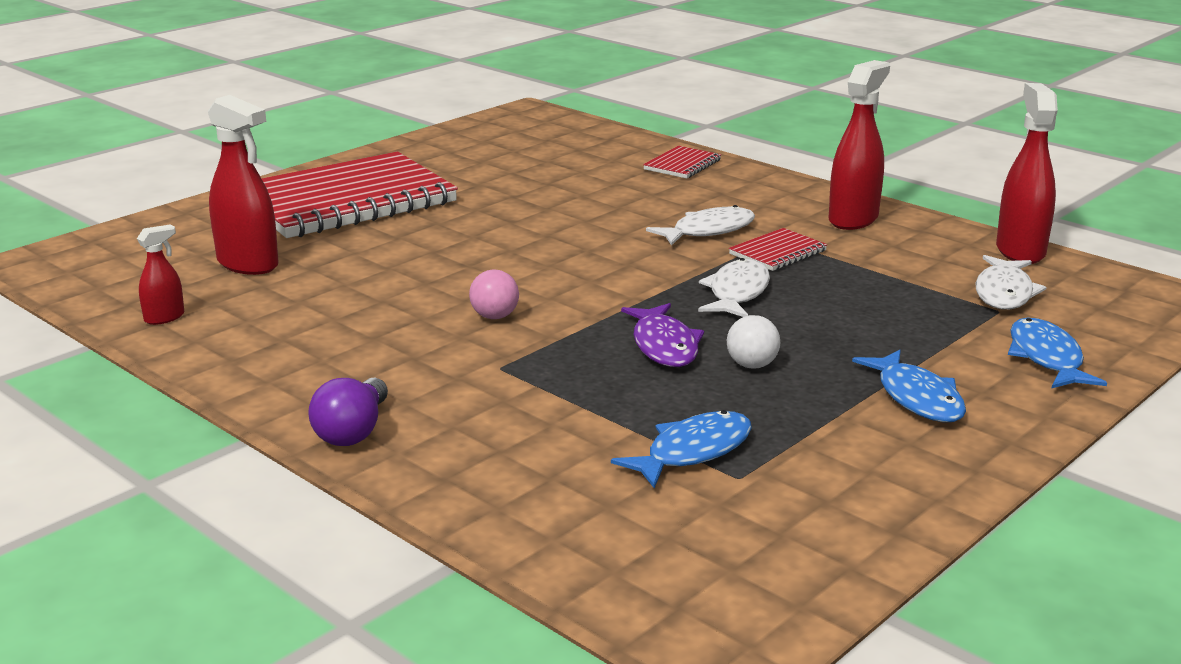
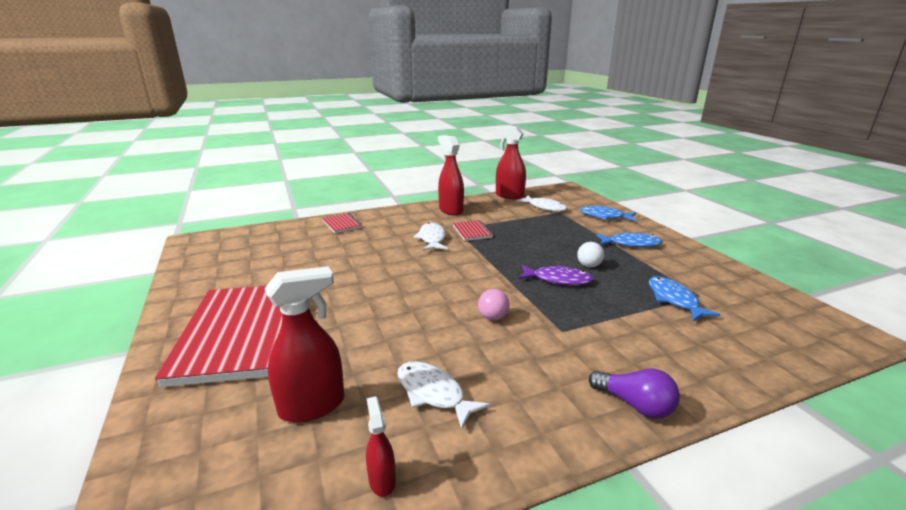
camera: 65 degrees left, 0 degrees up
white fish [698,258,770,317] -> white fish moved to [397,361,490,429]

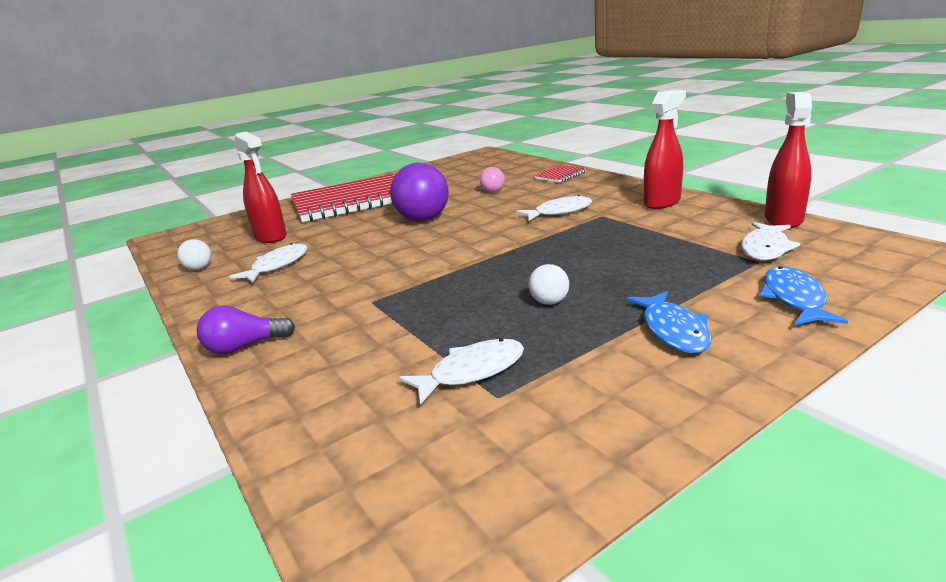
camera: 80 degrees right, 0 degrees up
red spray bottle [366,396,396,497] -> white ball [177,239,211,270]
red notebook [453,220,493,241] -> none
pink ball [478,289,509,320] -> pink ball moved to [480,167,505,192]
purple fish [519,265,594,285] -> none
purple light bulb [589,369,680,419] -> purple light bulb turned 45 degrees clockwise [197,305,295,354]
blue fish [648,277,721,321] -> white fish [399,338,524,405]
none -> purple ball [390,163,449,222]

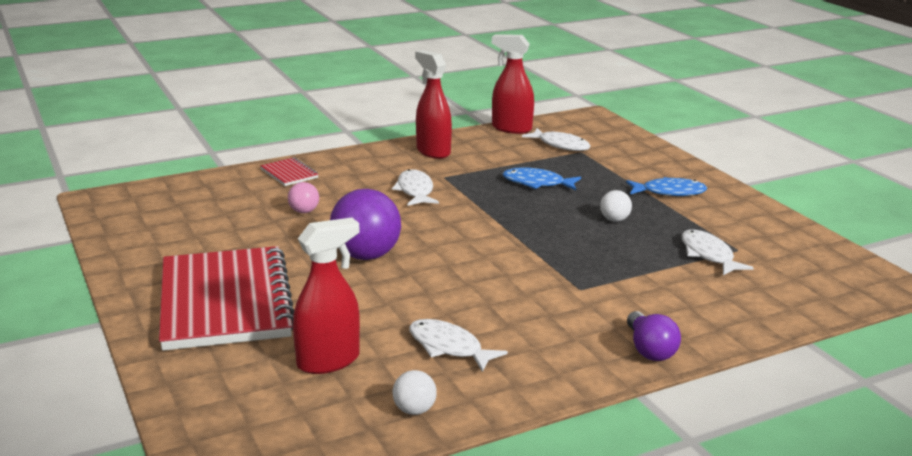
camera: 85 degrees left, 0 degrees up
blue fish [759,266,848,325] -> blue fish moved to [503,167,581,190]

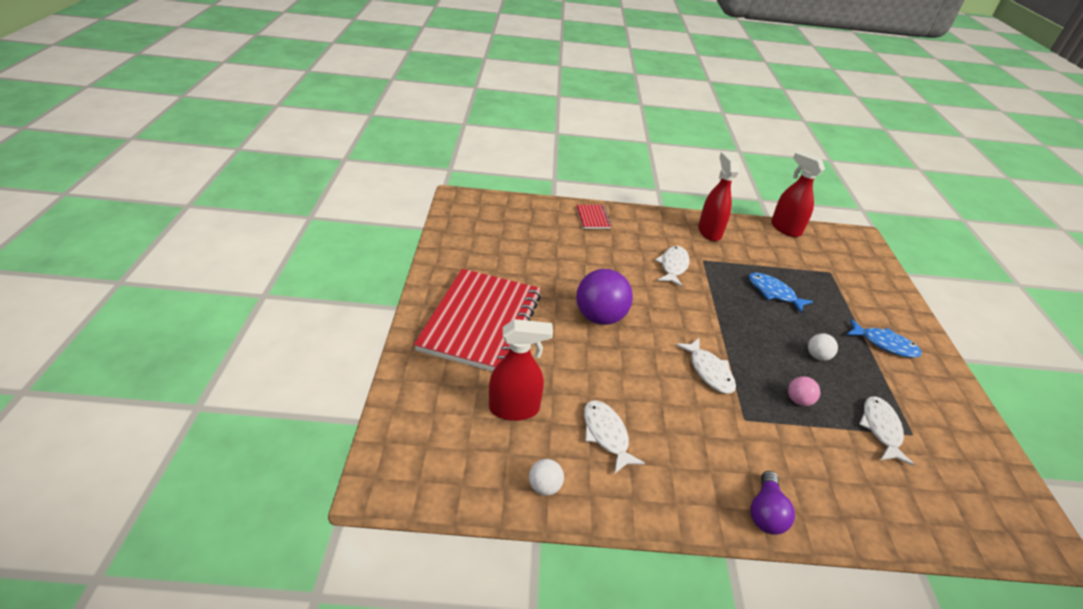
camera: 25 degrees right, 15 degrees up
pink ball [288,182,319,213] -> pink ball moved to [788,376,820,406]
white fish [522,128,591,151] -> white fish moved to [676,338,736,394]

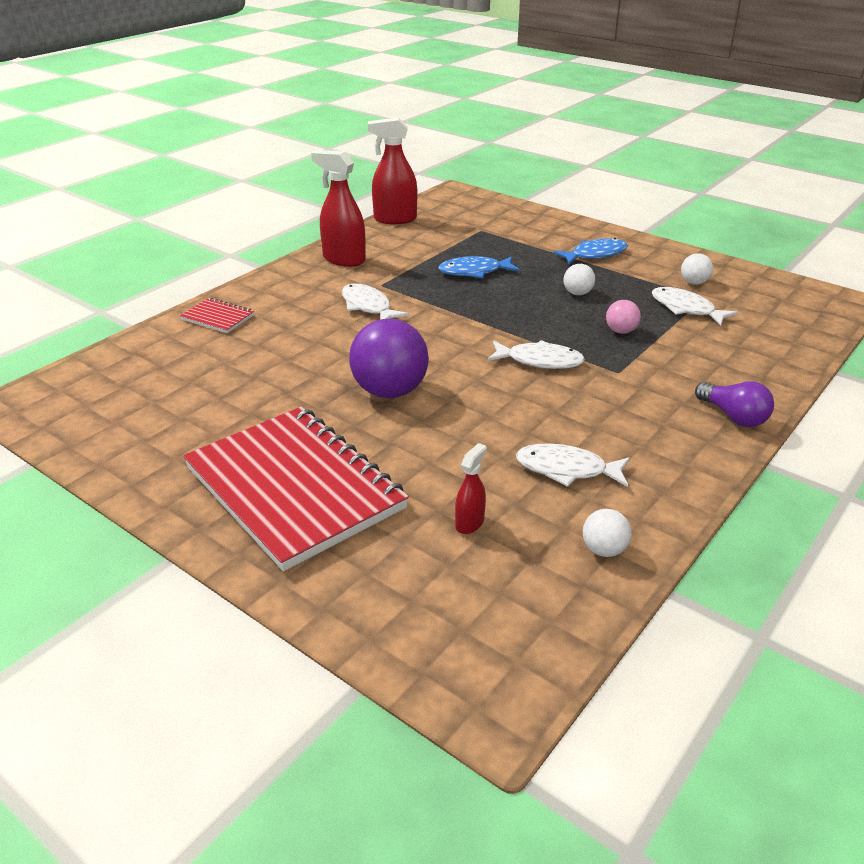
camera: 50 degrees left, 5 degrees down
red spray bottle [489,319,553,421] -> red spray bottle [455,443,487,534], size x0.52
none -> white ball [681,253,713,285]

